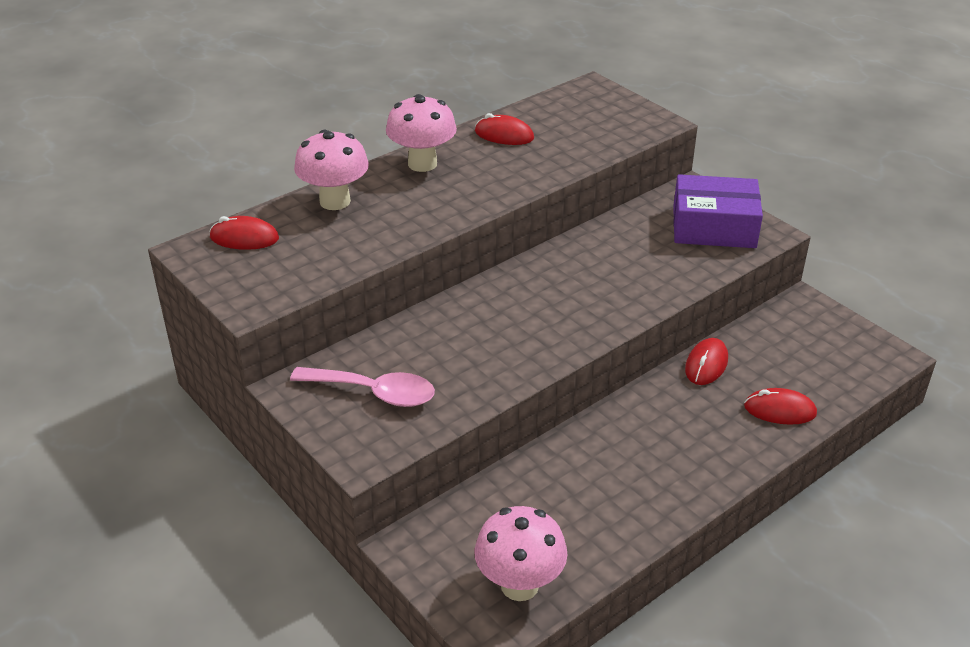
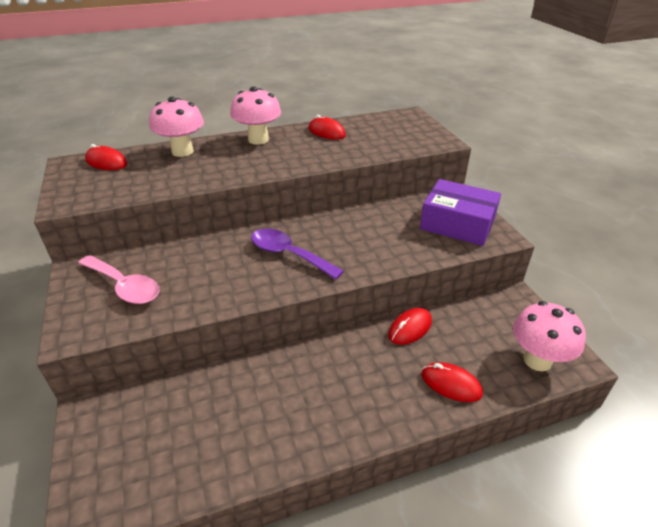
camera: 20 degrees right, 0 degrees up
pink mushroom [474,506,568,601] -> pink mushroom moved to [513,301,586,371]
none -> purple spoon [251,229,344,280]

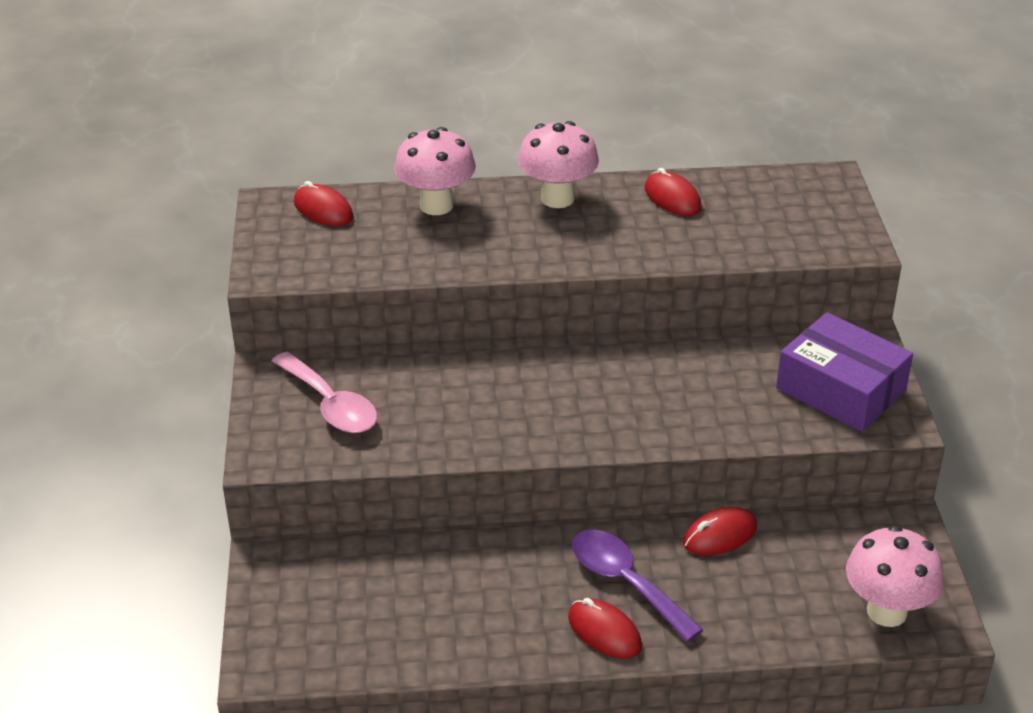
camera: 15 degrees right, 0 degrees up
purple spoon [251,229,344,280] -> purple spoon moved to [572,530,704,642]
red mouse [421,362,483,402] -> red mouse moved to [568,598,642,659]

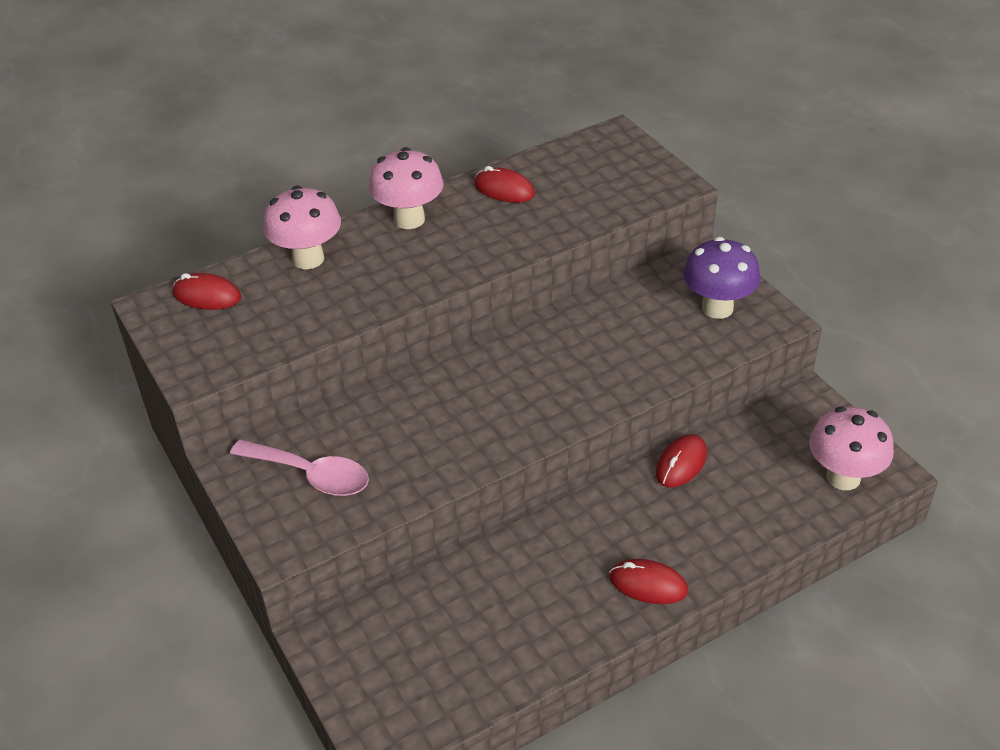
camera: 25 degrees left, 5 degrees up
purple spoon [572,530,704,642] -> none
purple box [776,312,913,432] -> purple mushroom [683,237,760,319]

